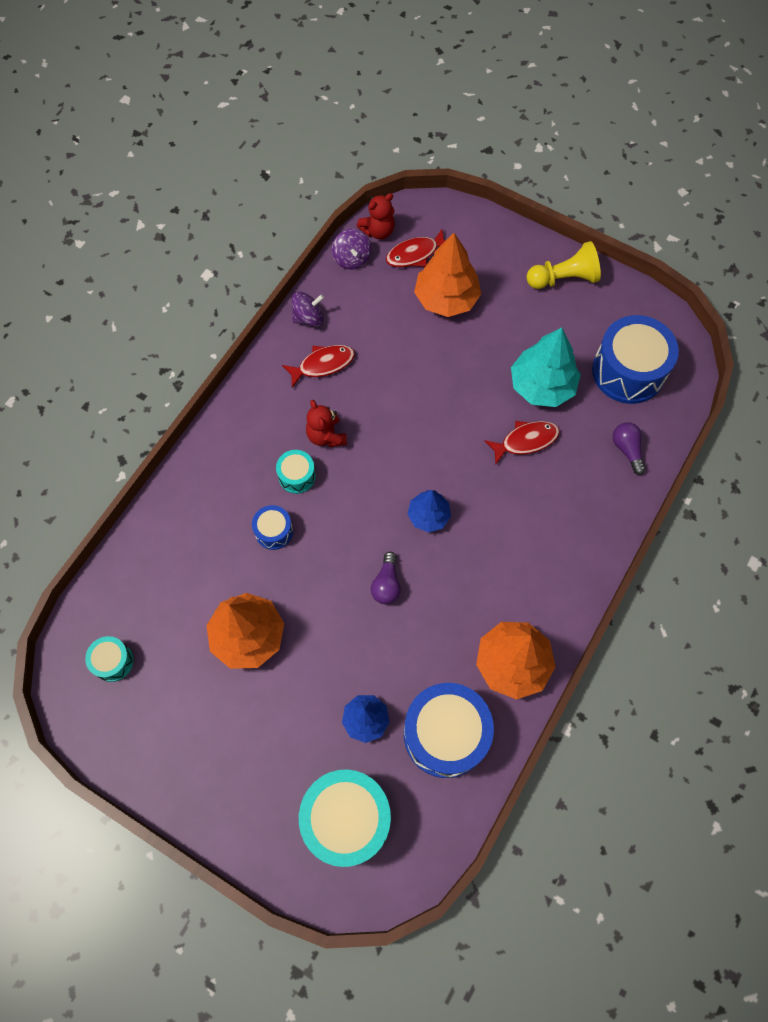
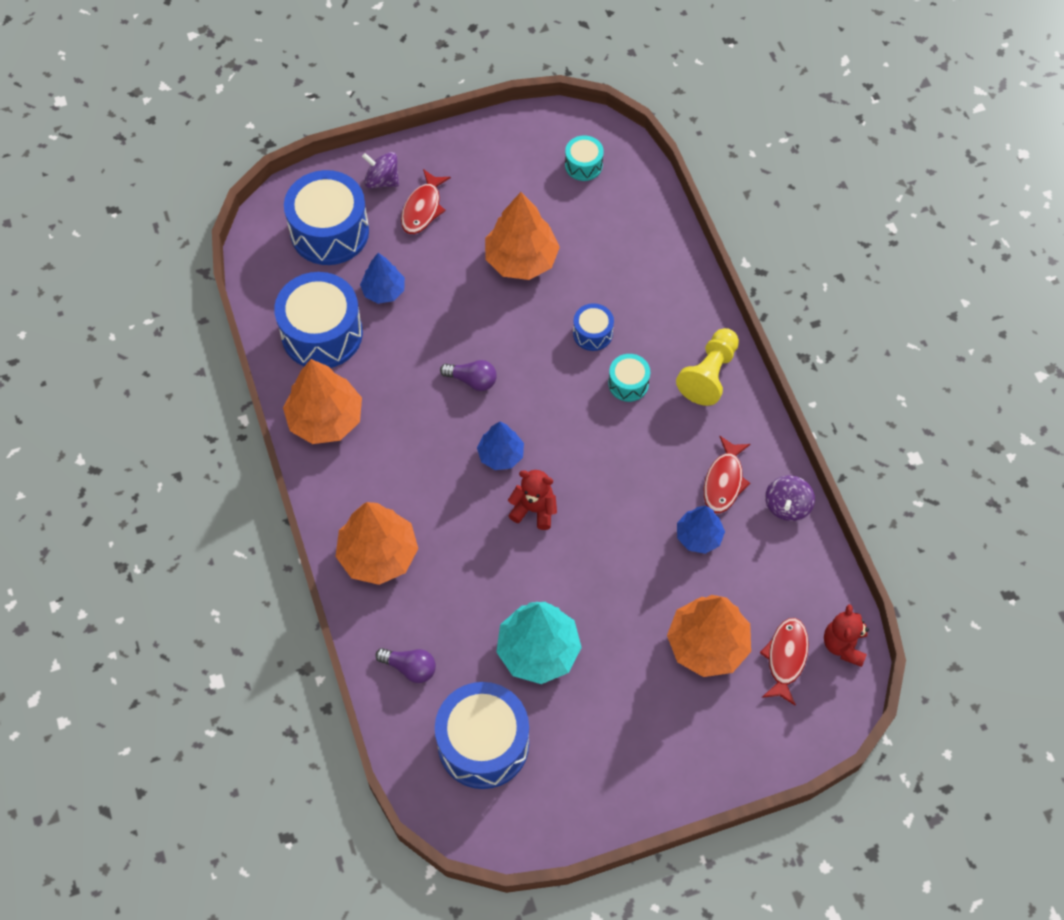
camera: 130 degrees right, 5 degrees down
turquoise drum [299,769,391,867] -> blue drum [284,170,369,265]
red teddy bear [306,400,347,447] -> red teddy bear moved to [508,470,557,530]
purple spinning top [332,229,371,270] -> purple spinning top moved to [362,152,399,188]
purple light bulb [371,552,401,604] -> purple light bulb turned 150 degrees clockwise [440,360,497,391]
red fish [484,421,560,464] -> red fish moved to [401,169,451,234]
yellow pawn [526,241,601,289] -> yellow pawn moved to [676,328,739,406]
none -> orange tree [335,502,418,585]
none -> blue tree [677,506,725,554]

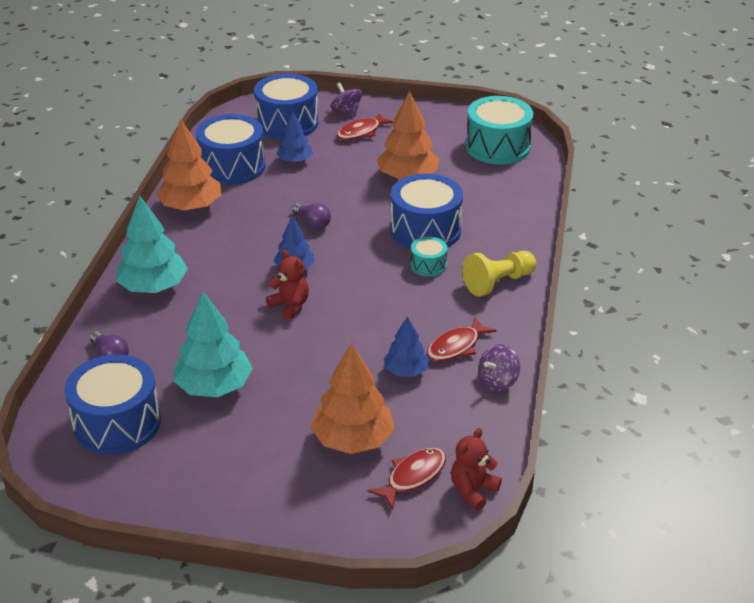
camera: 30 degrees right, 25 degrees down
orange tree [335,502,418,585] -> turquoise tree [116,195,188,293]
turquoise drum [565,135,604,181] -> turquoise drum [466,96,533,165], size x2.04
blue drum [573,303,614,351] -> blue drum [390,174,463,249], size x2.04

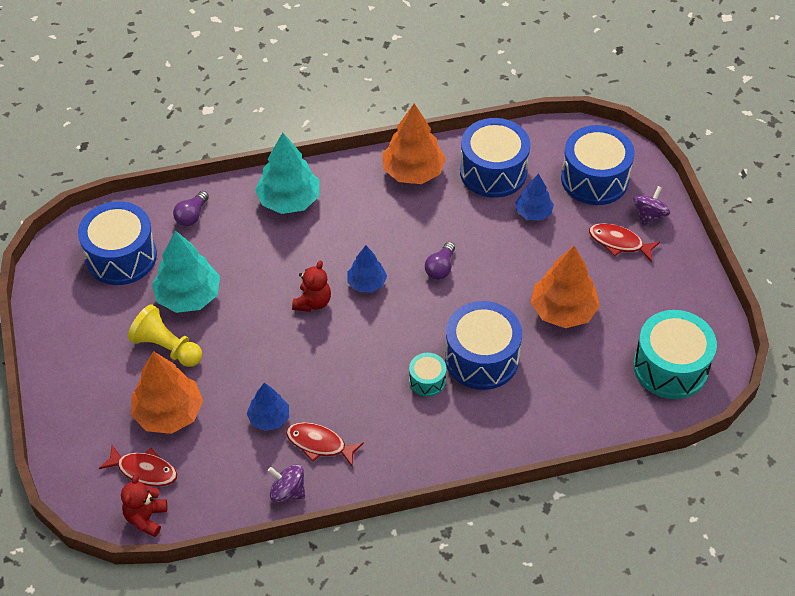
camera: 65 degrees right, 15 degrees up
red teddy bear [451,428,502,511] -> red teddy bear turned 90 degrees counterclockwise [121,474,167,537]
yellow pawn [462,251,536,297] -> yellow pawn moved to [128,305,202,367]

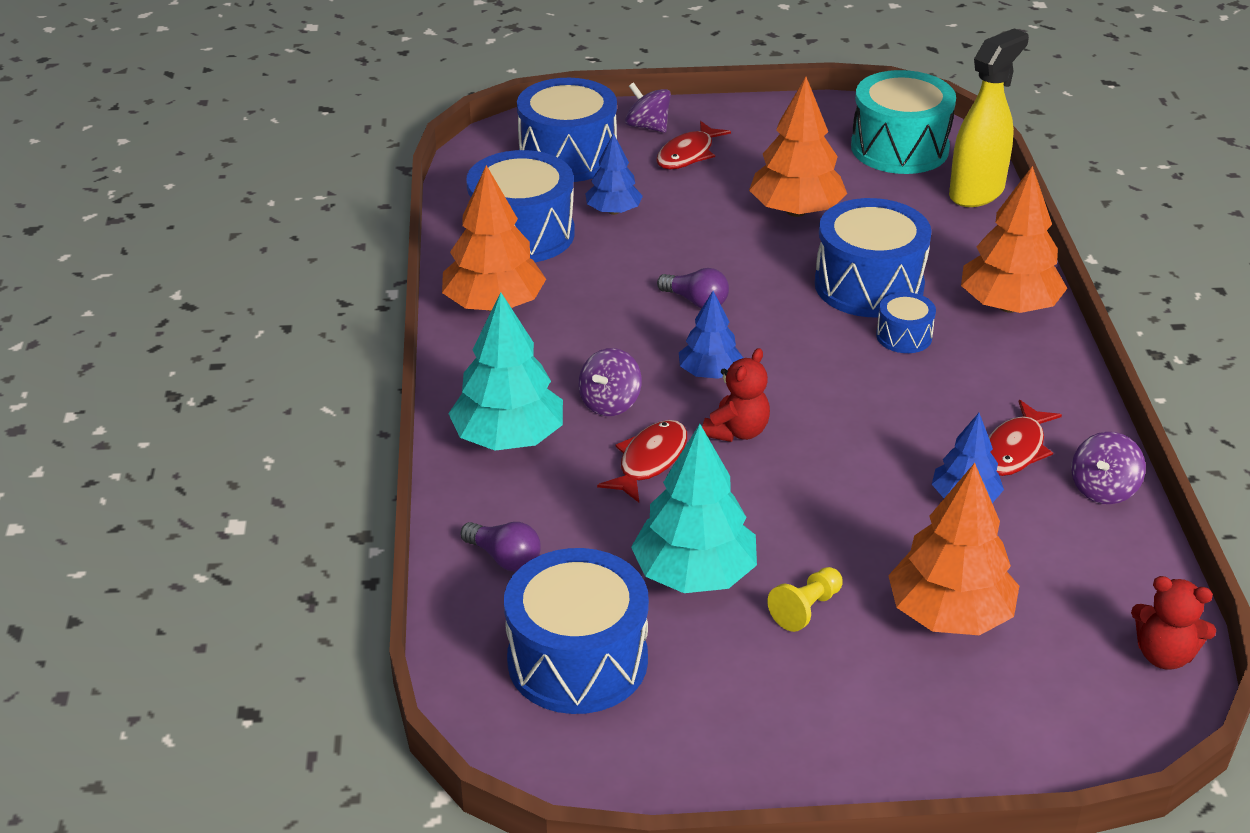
camera: 80 degrees left, 15 degrees down
red fish [99,445,177,487] -> red fish moved to [597,420,687,502]
yellow pawn [128,305,202,367] -> yellow pawn [767,567,843,632], size x0.62
red teddy bear [292,261,331,312] -> red teddy bear turned 90 degrees clockwise [702,348,770,442]
turquoise drum [409,353,447,396] -> blue drum [876,292,936,353]
none -> purple spinning top [578,348,642,416]
none -> yellow spray bottle [949,28,1029,207]
none -> orange tree [961,166,1068,313]

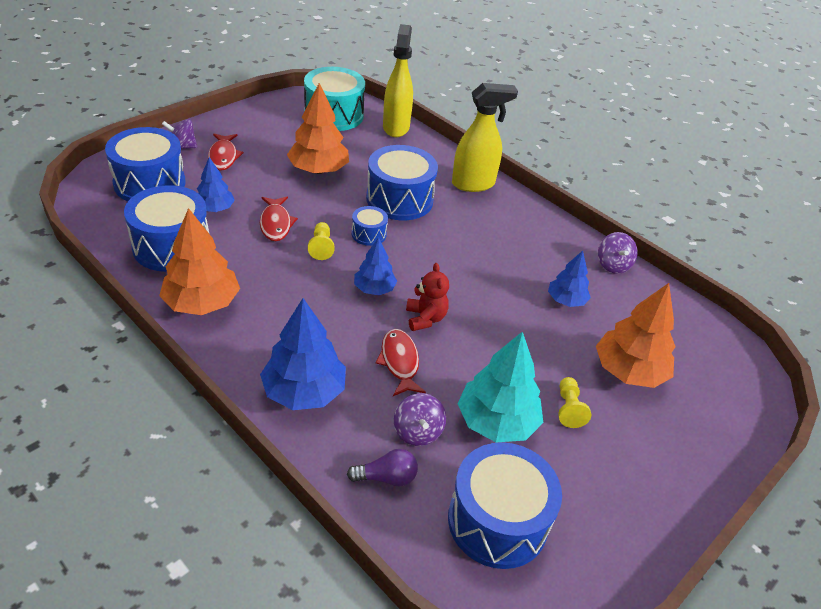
camera: 45 degrees left, 5 degrees up
turquoise tree [448,292,563,451] -> blue tree [260,298,346,410]
purple spinning top [578,348,642,416] -> purple spinning top moved to [394,393,446,446]
purple light bulb [657,268,729,309] -> yellow pawn [308,222,335,260]
blue drum [876,292,936,353] -> blue drum moved to [352,206,388,246]
orange tree [961,166,1068,313] -> yellow spray bottle [452,83,518,192]
red fish [989,400,1062,476] -> red fish moved to [260,196,298,241]
red teddy bear [1131,576,1216,670] -> none

